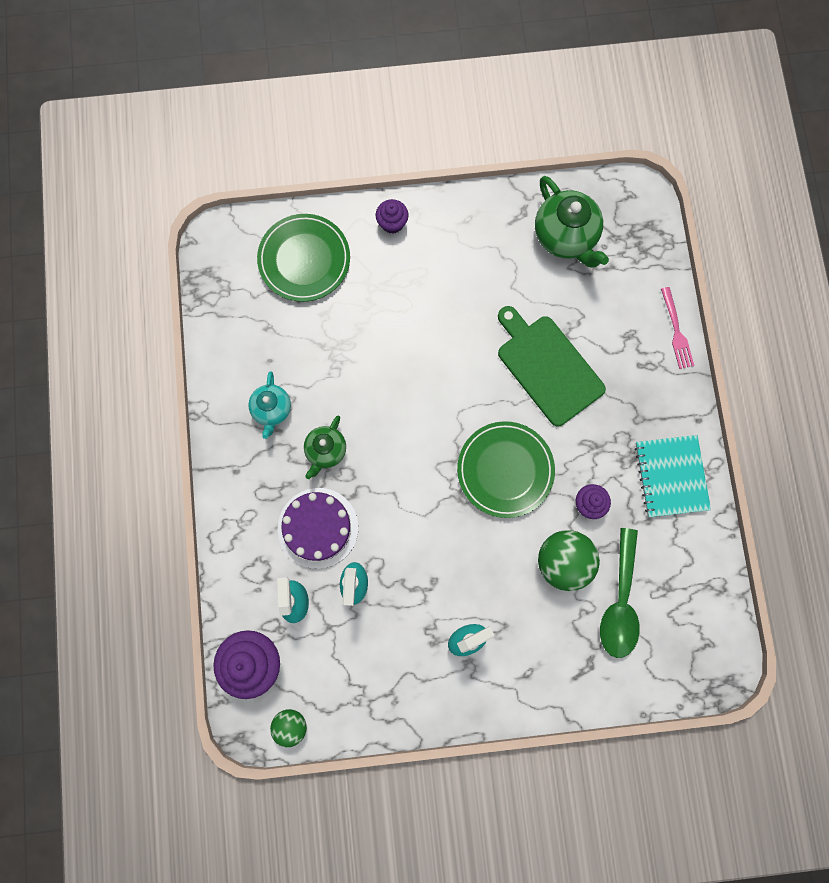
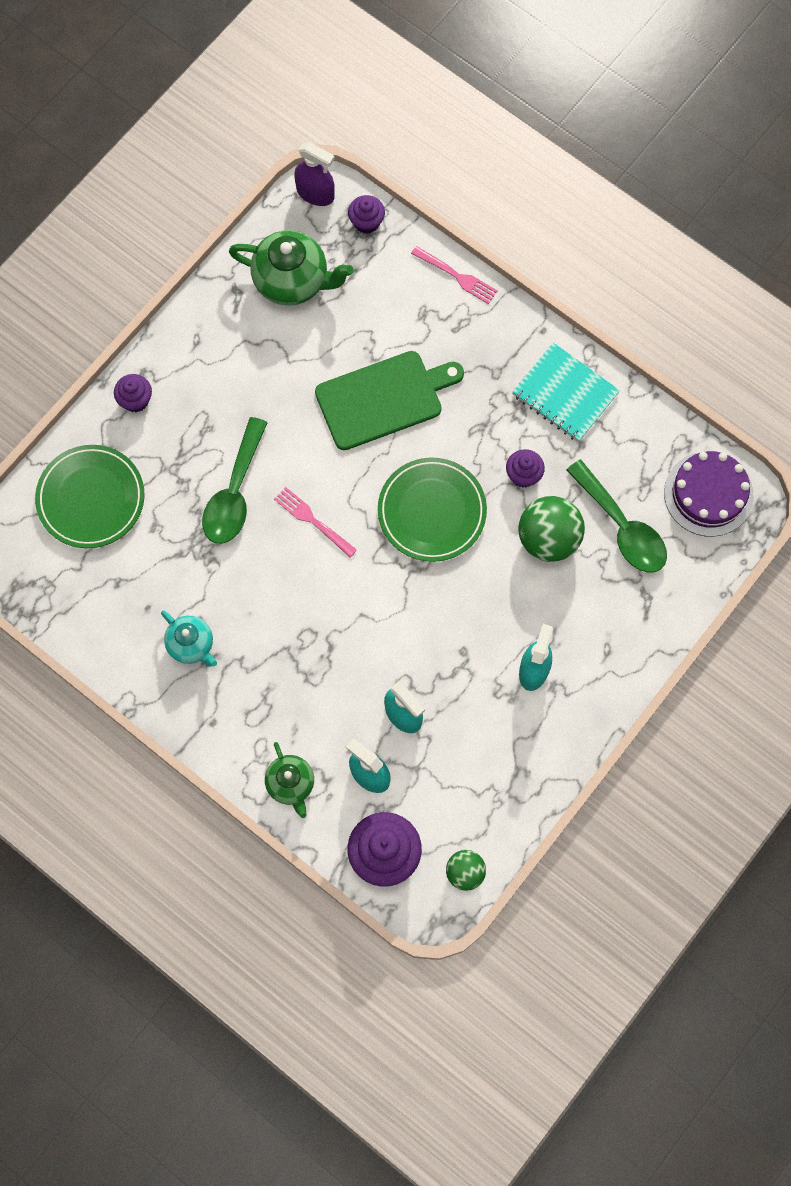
camera: 45 degrees left, 5 degrees down
purple cake [277,488,358,569] -> purple cake moved to [664,451,754,537]
green teapot [304,416,346,479] -> green teapot moved to [265,742,314,818]
green cutting board [498,306,606,426] -> green cutting board turned 150 degrees clockwise [315,351,464,450]
none -> green spoon [202,417,268,544]
none -> pink fork [274,487,357,557]
none -> purple spray bottle [294,142,335,206]
none -> purple cupcake [348,195,385,234]

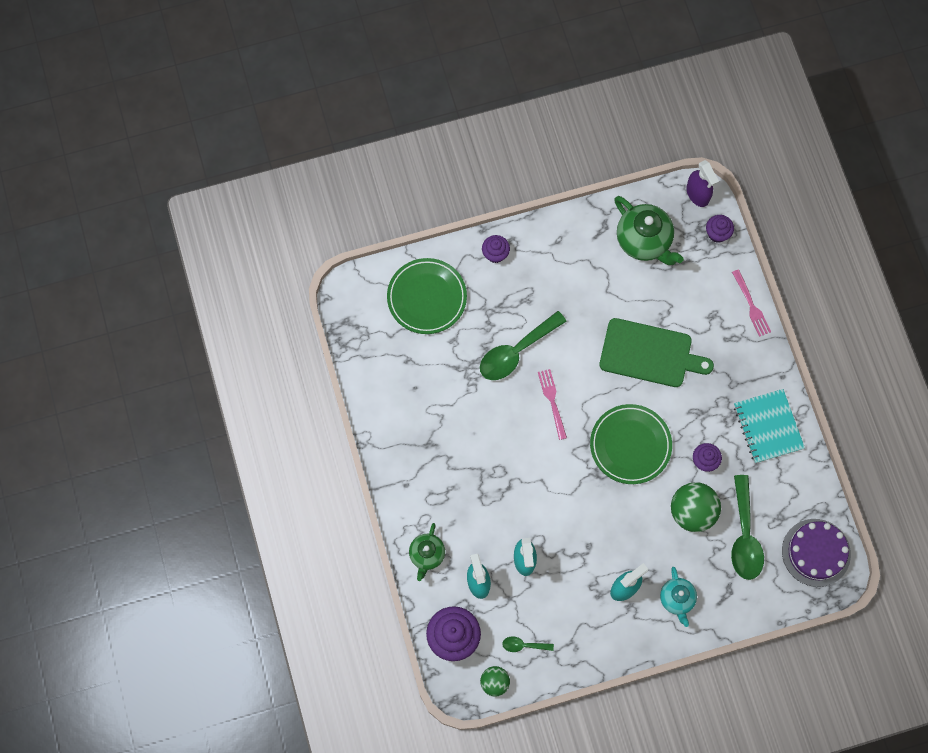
camera: 35 degrees right, 0 degrees up
turquoise teapot [161,611,217,667] -> turquoise teapot moved to [660,567,697,627]
none -> green spoon [502,636,554,652]

